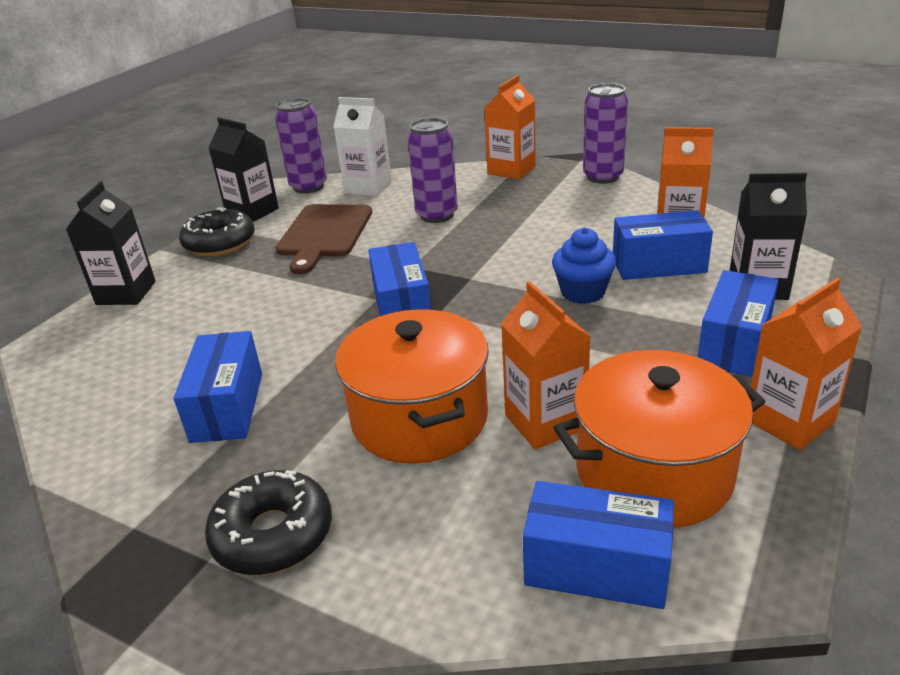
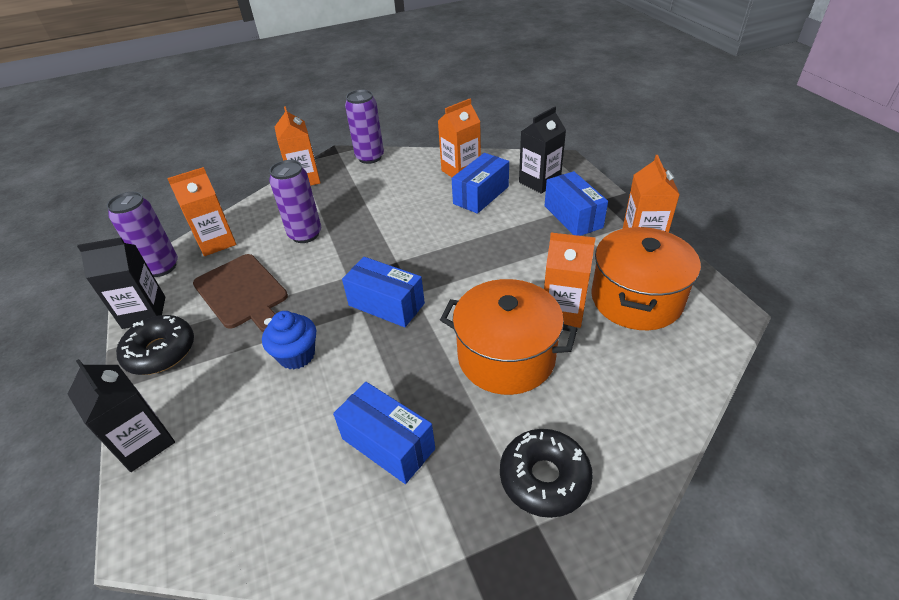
camera: 50 degrees left, 10 degrees up
white carton [333,97,392,197] -> orange carton [167,167,236,256]
blue box [523,481,674,609] -> none
blue cupcake [552,228,616,304] -> blue cupcake moved to [262,311,316,369]

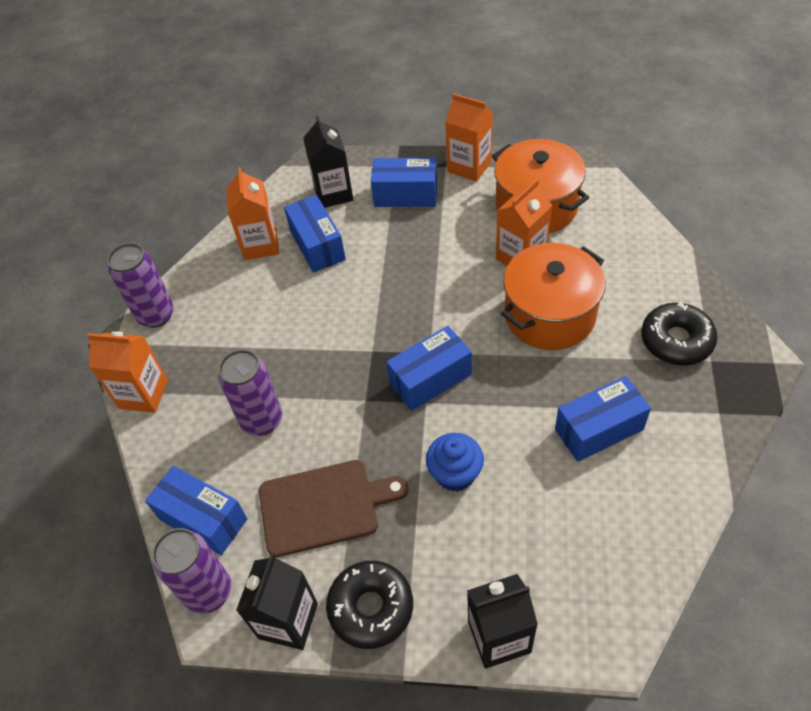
camera: 60 degrees left, 10 degrees up
orange carton [167,167,236,256] -> blue box [145,466,247,555]

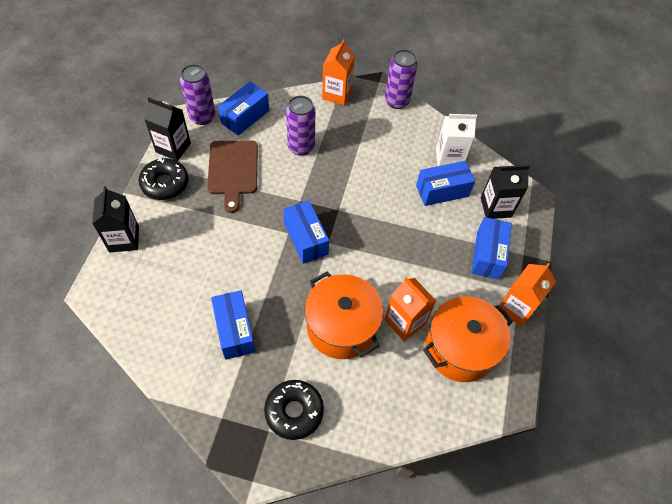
camera: 90 degrees right, 5 degrees up
orange carton [226,167,279,260] -> white carton [436,114,477,166]
blue cupcake [426,433,484,492] -> none

